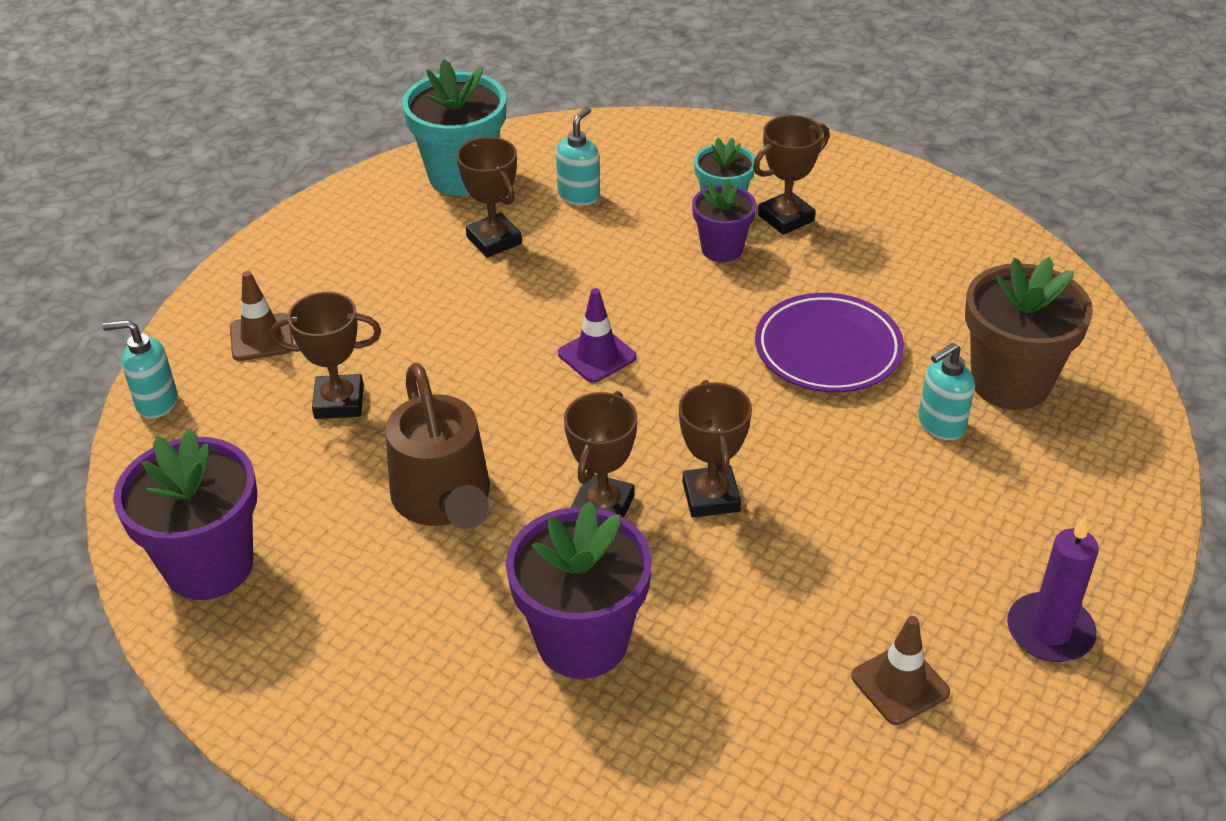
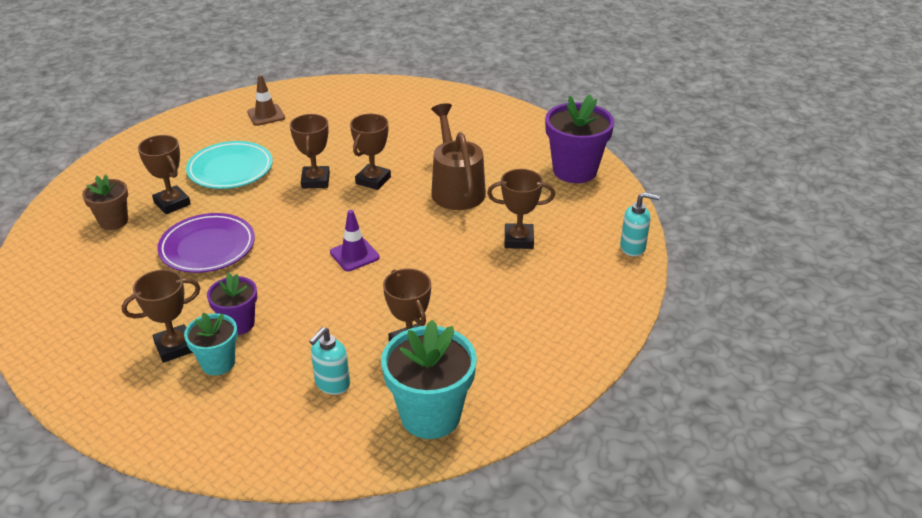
camera: 175 degrees left, 5 degrees down
brown traffic cone [230,271,293,361] -> none
purple flower pot [506,501,652,679] -> none
turquoise soap dispenser [918,343,975,440] -> brown trophy [138,135,191,214]
brown flower pot [965,257,1093,410] -> brown flower pot [82,175,128,230], size x0.59
purple candle [1007,516,1099,662] -> none
none -> turquoise plate [186,141,273,189]

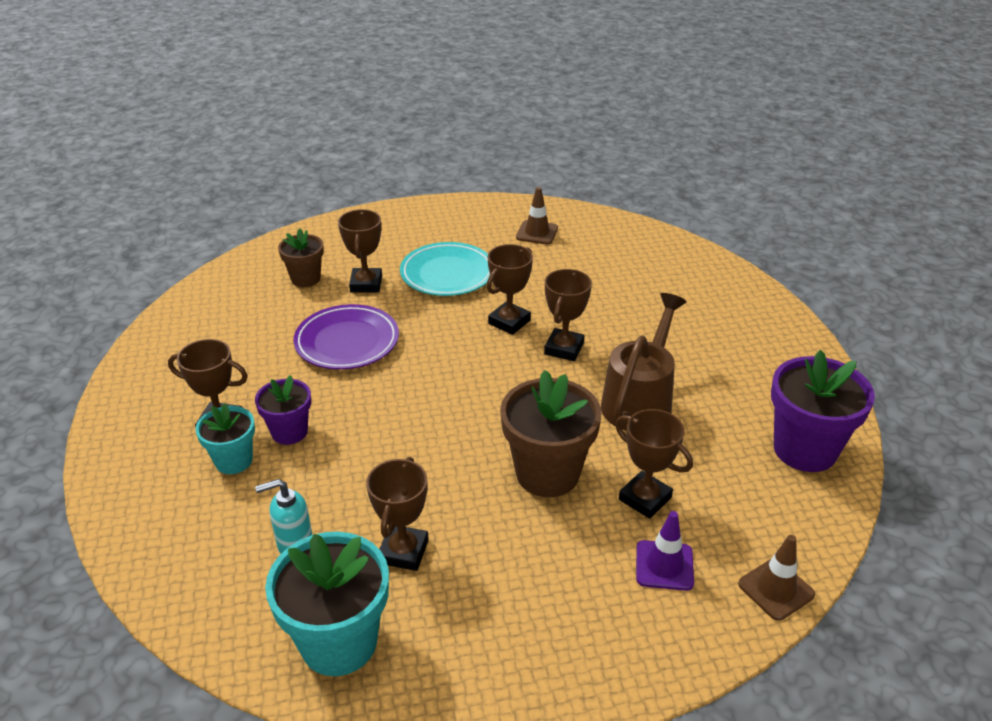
camera: 40 degrees right, 0 degrees up
purple traffic cone [330,210,380,271] -> purple traffic cone moved to [636,511,694,591]
brown trophy [350,114,391,190] -> brown trophy turned 45 degrees counterclockwise [544,269,592,361]
turquoise soap dispenser [620,192,660,256] -> brown traffic cone [738,535,815,621]
none -> brown flower pot [500,370,602,497]

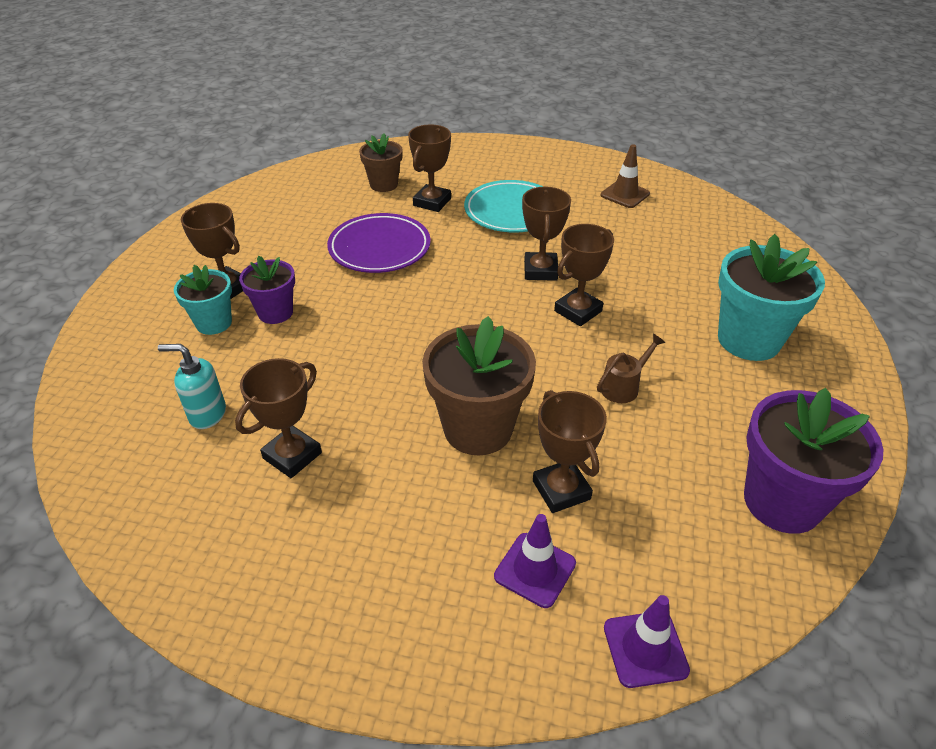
camera: 25 degrees right, 5 degrees up
turquoise flower pot [265,532,389,676] -> turquoise flower pot moved to [718,234,825,361]
brown trophy [487,244,533,335] -> brown trophy turned 60 degrees counterclockwise [522,187,571,281]
brown watering can [601,293,687,431] -> brown watering can [597,334,666,403], size x0.48
brown traffic cone [738,535,815,621] -> purple traffic cone [604,595,690,688]

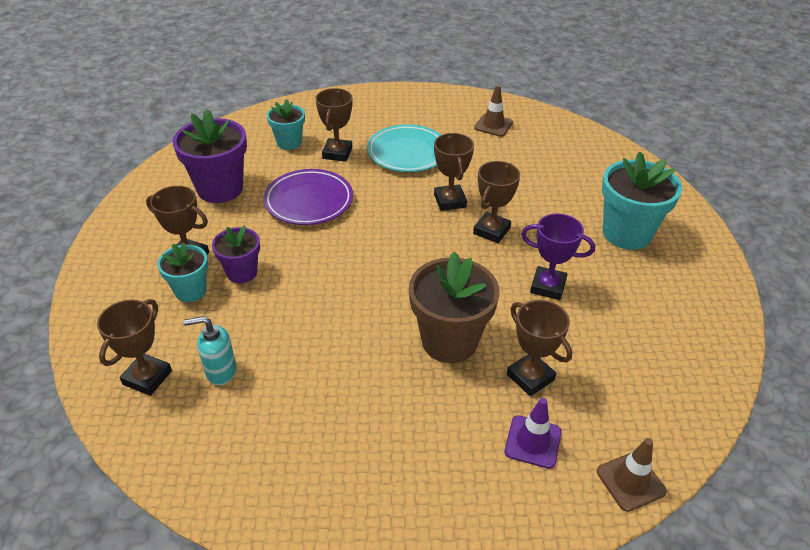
camera: 15 degrees left, 0 degrees up
brown trophy [235,358,322,478] -> brown trophy moved to [97,299,172,396]
brown flower pot [359,133,403,192] -> turquoise flower pot [267,99,305,150]
brown watering can [597,334,666,403] -> purple trophy [521,213,595,300]
purple traffic cone [604,595,690,688] -> brown traffic cone [597,438,667,512]
purple flower pot [744,388,883,534] -> purple flower pot moved to [172,109,247,203]

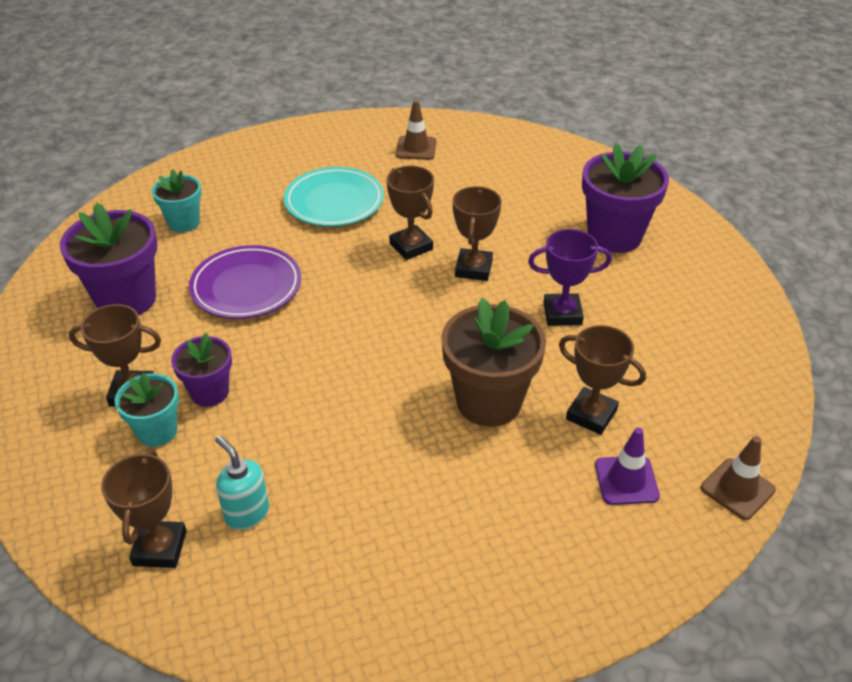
camera: 20 degrees left, 0 degrees up
turquoise soap dispenser [184,316,236,385] -> turquoise soap dispenser turned 75 degrees clockwise [215,436,269,530]
brown trophy [316,88,353,162] -> none
turquoise flower pot [602,152,682,250] -> purple flower pot [582,143,669,253]

